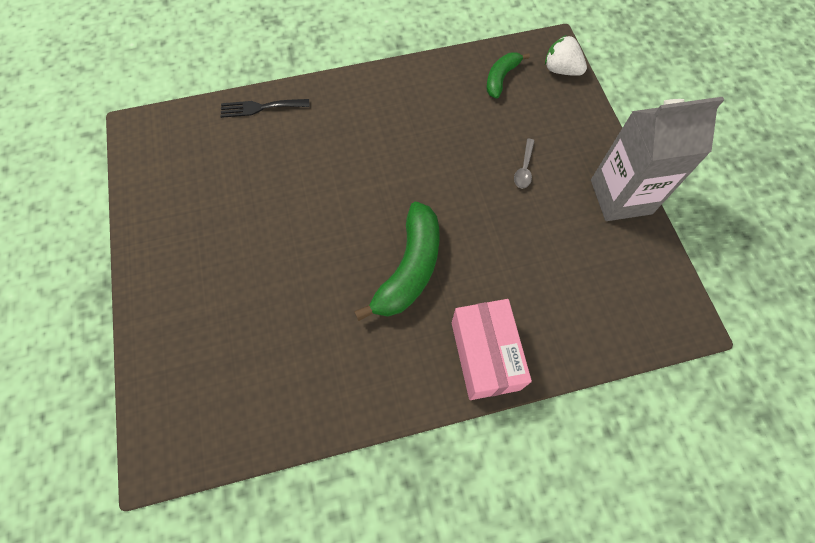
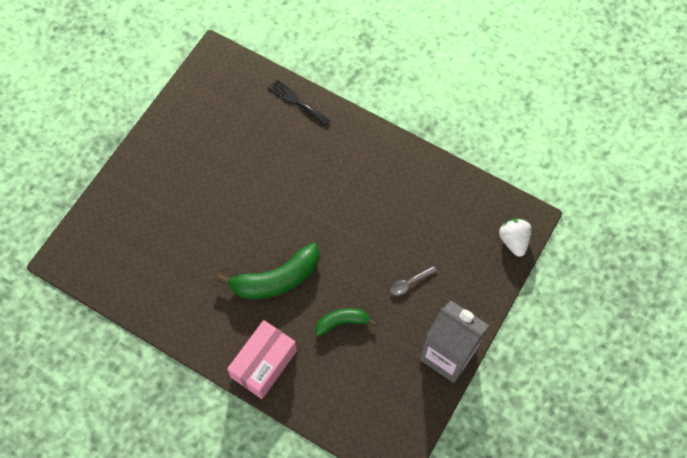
camera: 45 degrees right, 0 degrees up
green banana [486,52,530,99] -> green banana moved to [315,308,376,336]

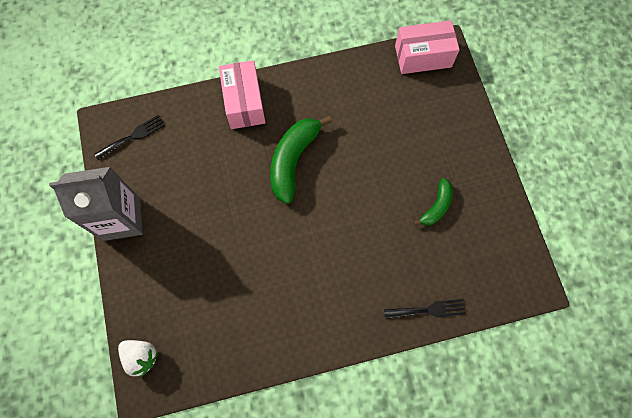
camera: 135 degrees right, 5 degrees up
green banana [315,308,376,336] -> green banana moved to [413,178,453,226]
grey spoon [390,266,437,295] -> none
none -> black fork [95,115,165,160]
none -> pink box [395,20,460,74]

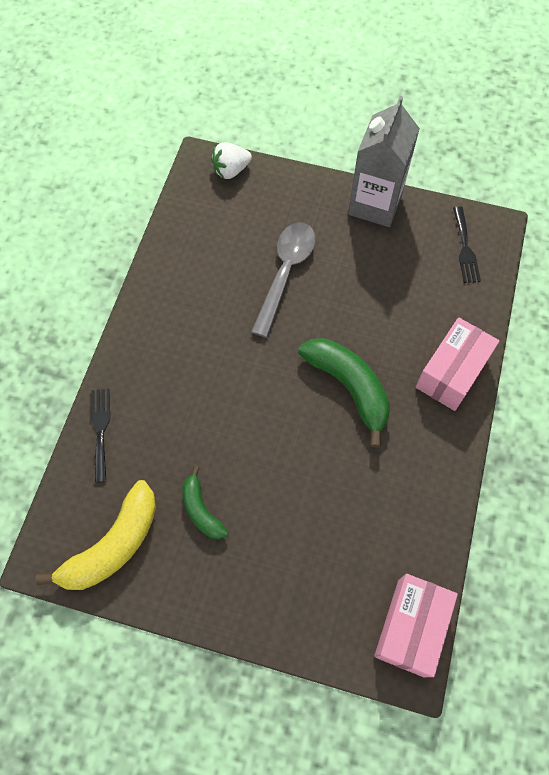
camera: 120 degrees right, 5 degrees down
pink box [219,60,265,129] -> pink box turned 75 degrees counterclockwise [415,317,499,411]
black fork [384,299,466,319] -> black fork turned 150 degrees clockwise [91,389,110,483]
none -> yellow banana [35,480,156,590]
none -> grey spoon [251,222,315,338]

